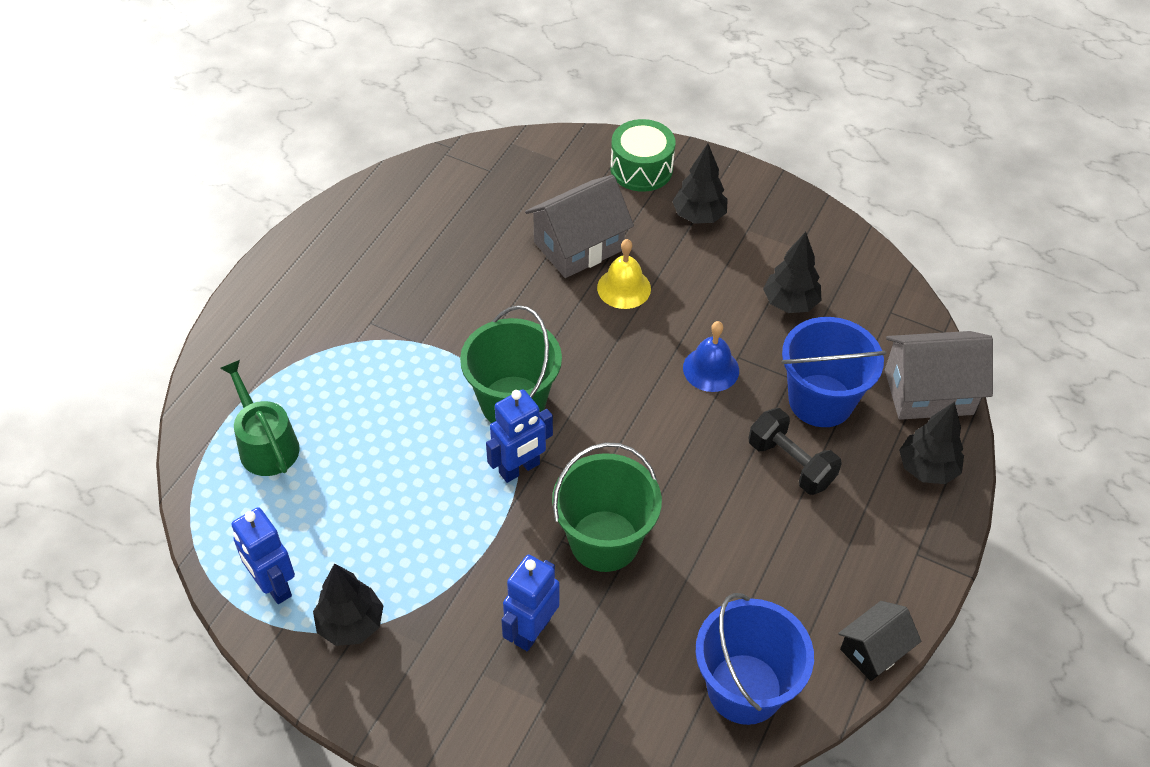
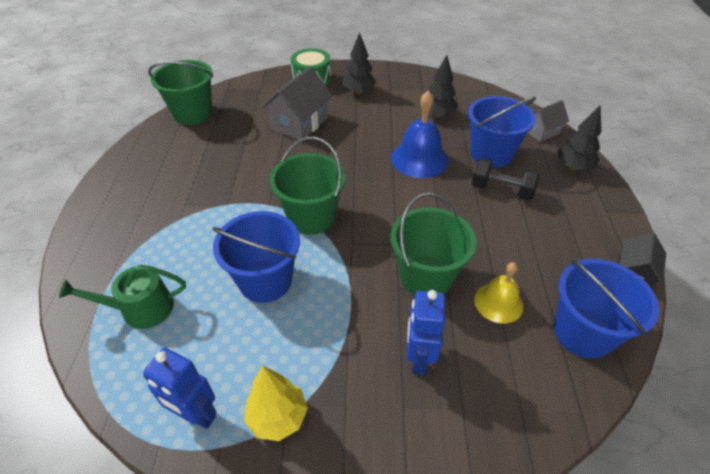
camera: 25 degrees left, 5 degrees down
green watering can [220,360,300,476] -> green watering can turned 45 degrees counterclockwise [59,265,186,329]
black tree [313,563,384,646] -> yellow tree [244,366,308,441]
blue robot [486,389,553,483] -> none
yellow bell [597,239,651,309] -> yellow bell moved to [474,262,523,324]
blue bell [683,321,739,392] -> blue bell [391,90,449,178], size x1.57
grey house [885,331,993,420] -> grey house [527,100,569,142], size x0.61
none -> green bucket [148,60,213,125]
none -> blue bucket [212,211,300,303]

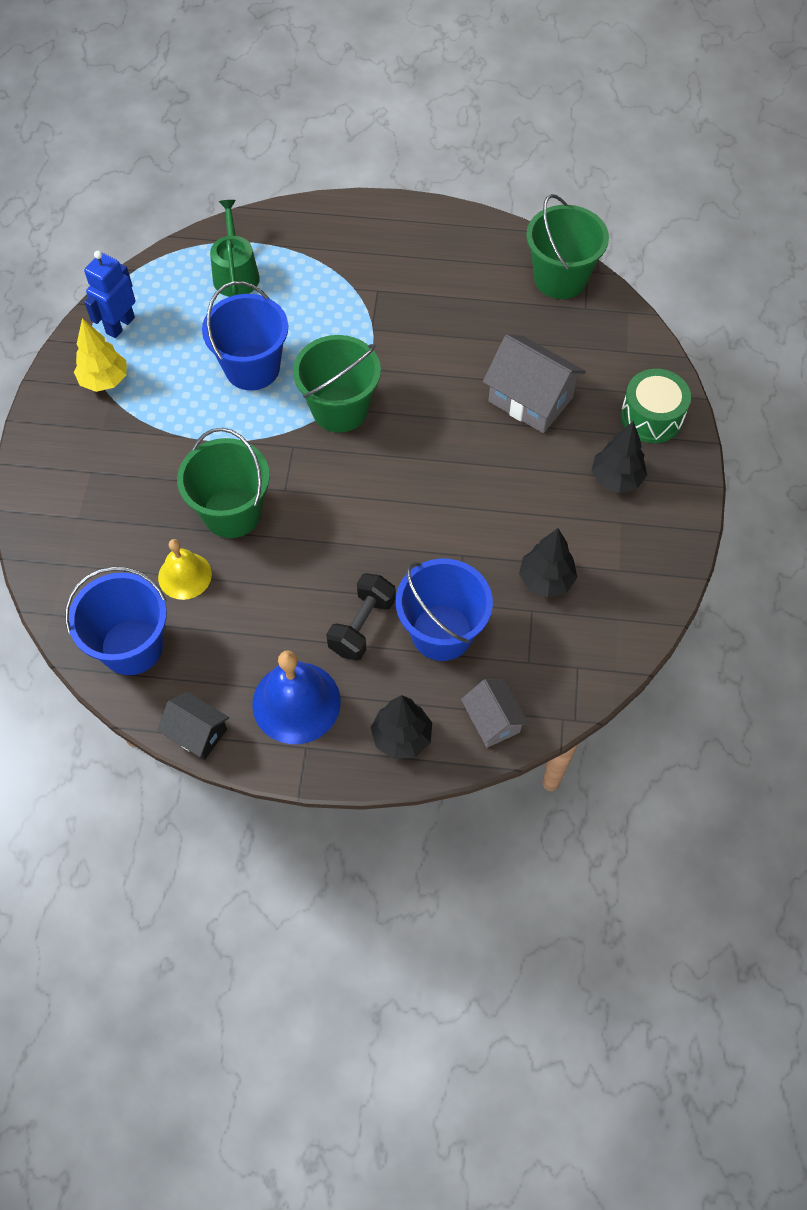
camera: 95 degrees right, 15 degrees up
blue bell [391,90,449,178] -> blue bell moved to [252,650,341,744]
blue robot [407,290,445,375] -> none

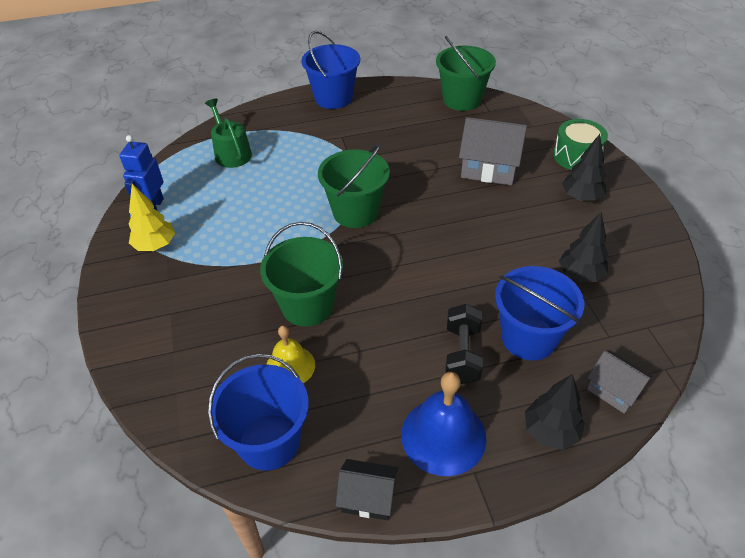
camera: 20 degrees left, 15 degrees down
blue bucket [202,281,288,390] -> blue bucket moved to [301,31,360,109]

